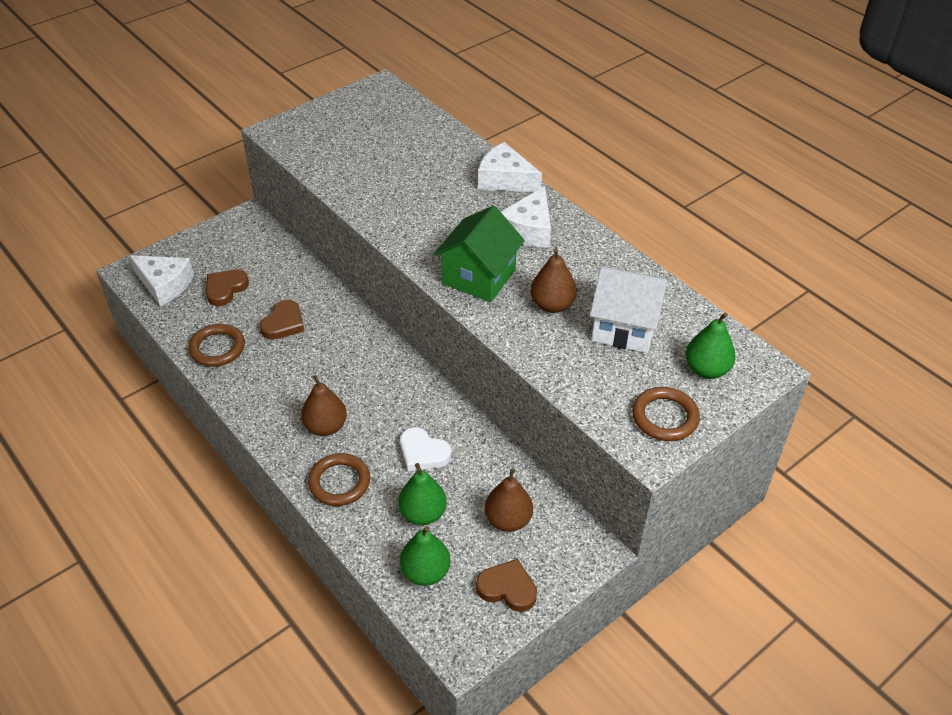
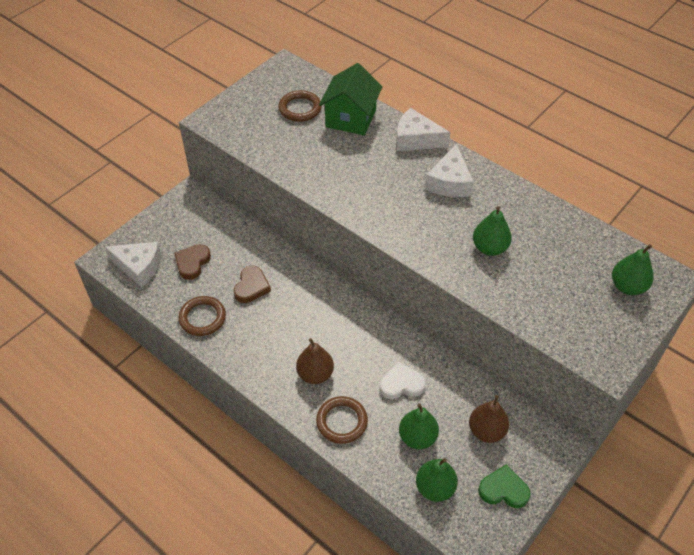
camera: 10 degrees left, 5 degrees up
white heart [400,427,451,471] -> white heart turned 150 degrees clockwise [380,361,426,399]
green house [434,205,525,302] -> green house moved to [319,63,383,135]
brown heart [476,559,537,612] -> green heart [478,464,530,508]
brown pear [530,248,577,313] -> green pear [473,206,512,256]
white house [590,266,668,353] -> none
brown ring [632,387,700,441] -> brown ring moved to [278,90,322,122]

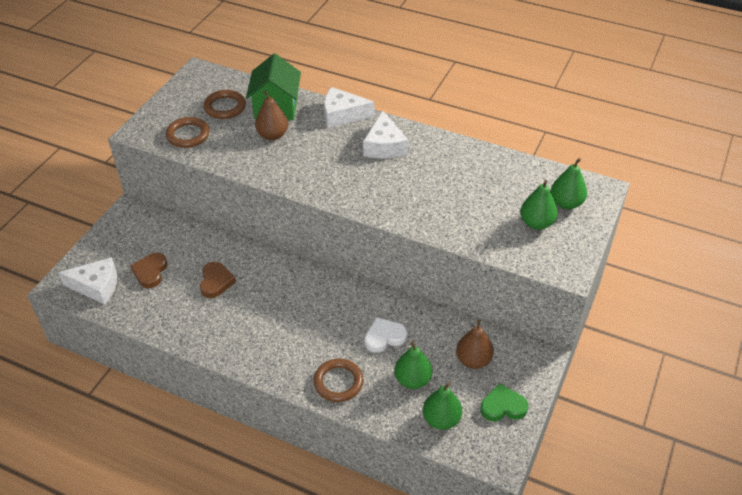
camera: 15 degrees left, 5 degrees down
brown ring [178,296,226,336] -> brown ring moved to [166,117,209,148]
brown pear [296,338,334,384] -> brown pear moved to [255,90,288,140]
green pear [473,206,512,256] -> green pear moved to [520,180,558,230]

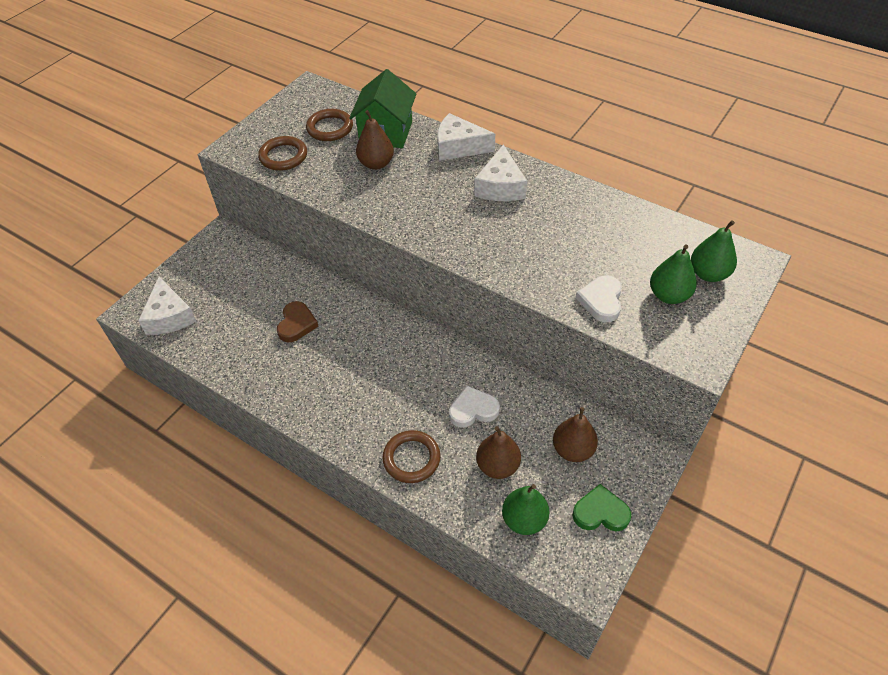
camera: 10 degrees right, 5 degrees up
white cheese [58,257,117,305] -> white cheese turned 60 degrees clockwise [138,277,196,335]
brown heart [130,253,167,288] -> none
green pear [394,341,432,389] -> brown pear [476,426,521,479]
none -> white heart [576,275,622,322]

